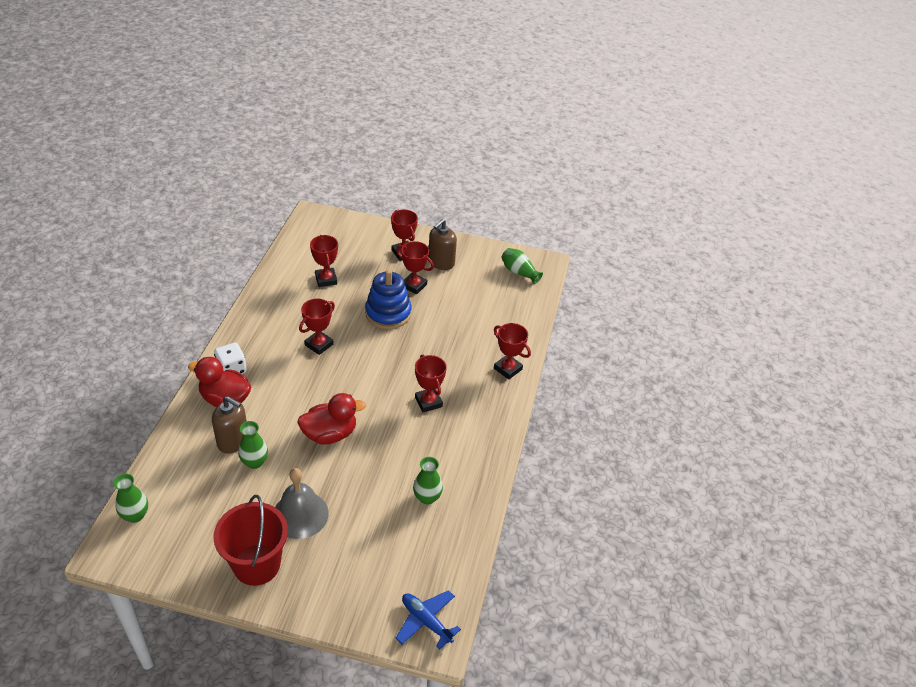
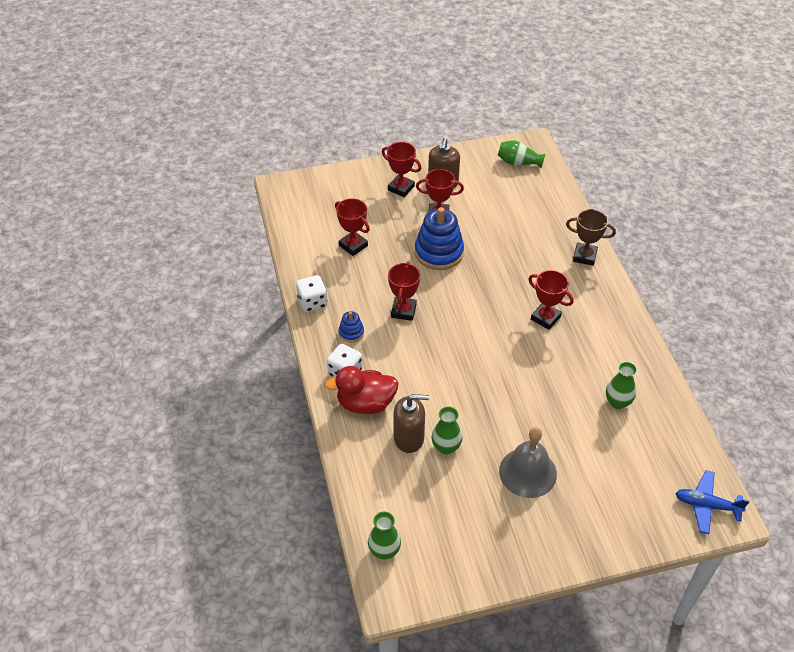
camera: 25 degrees left, 5 degrees up
red bucket [213,495,288,586] -> none
red duck [297,393,366,445] -> none
red trophy [494,323,531,380] -> brown trophy [566,209,616,266]
none -> white dice [296,275,328,312]
none -> blue stacking toy [339,311,364,343]

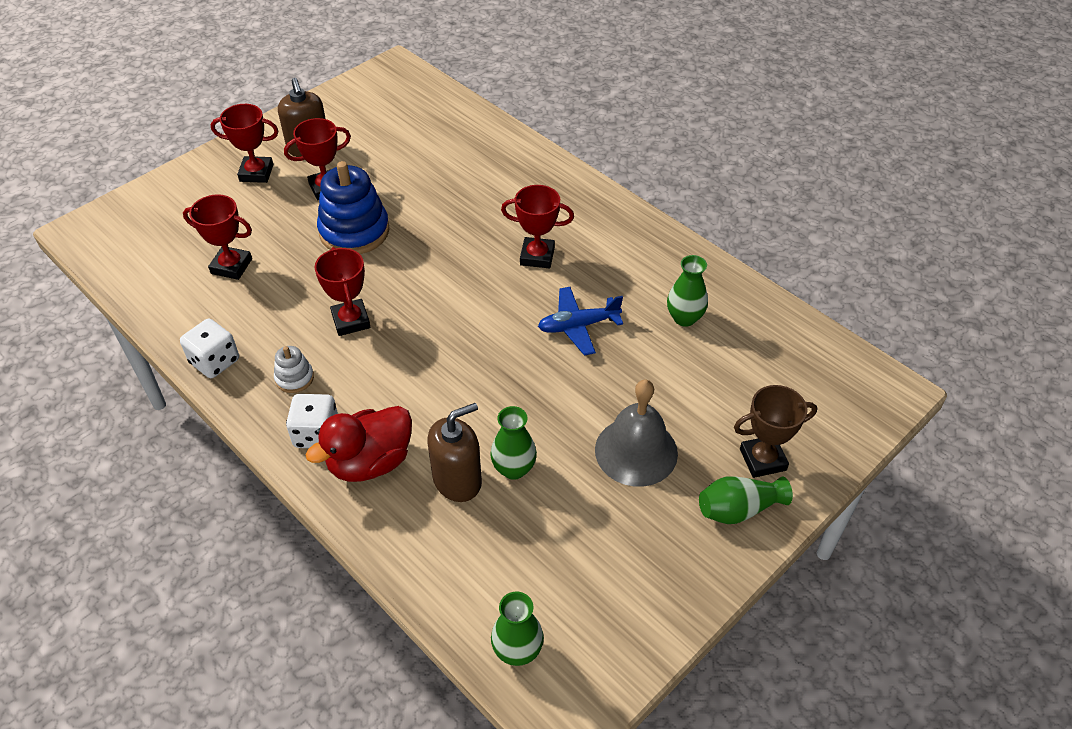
camera: 30 degrees left, 0 degrees up
blue stacking toy [339,311,364,343] -> white stacking toy [274,346,314,393]
green vase [498,140,545,168] -> green vase moved to [699,476,793,524]
brown trophy [566,209,616,266] -> brown trophy moved to [734,385,817,478]
blue plane [675,470,750,534] -> blue plane moved to [538,287,623,356]

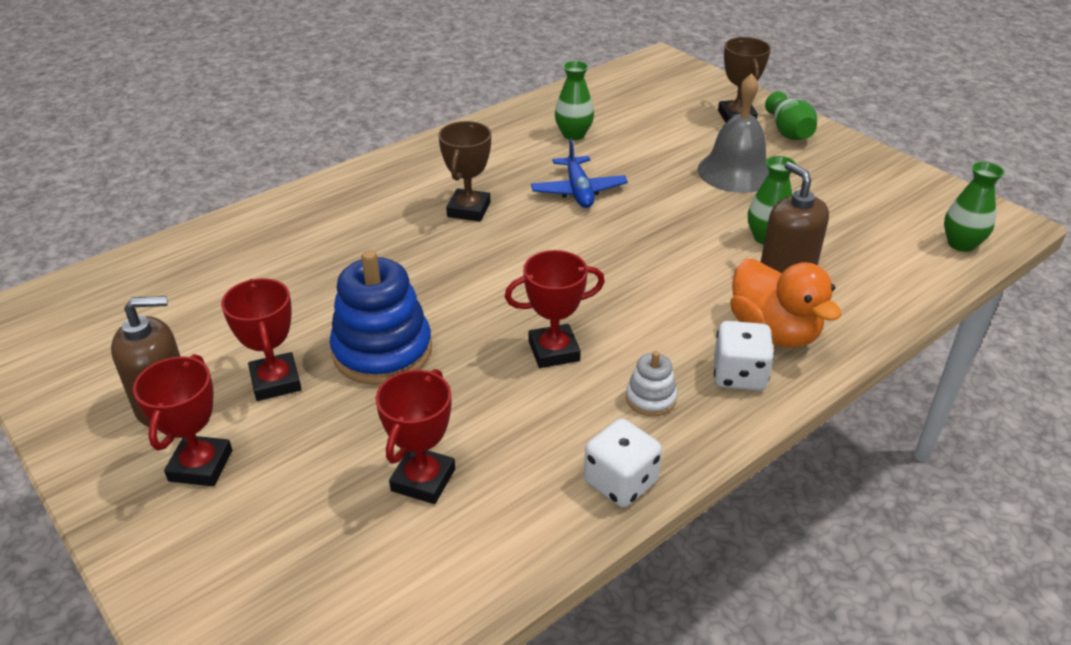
camera: 85 degrees left, 10 degrees down
red duck [306,406,412,482] -> orange duck [730,259,841,348]
red trophy [501,185,574,268] -> brown trophy [438,121,491,222]

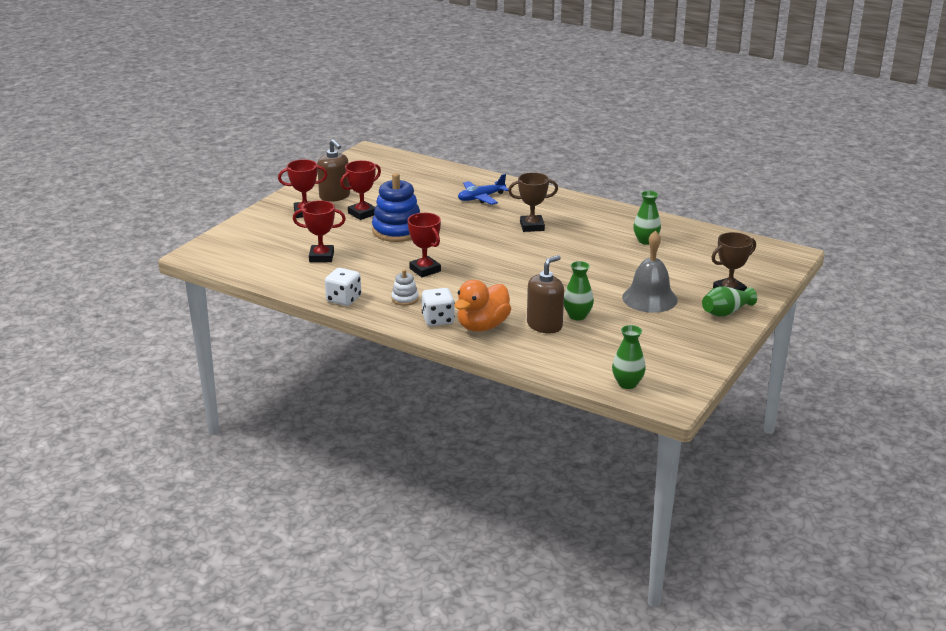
camera: 70 degrees right, 10 degrees down
blue plane [531,139,628,208] -> blue plane moved to [458,174,508,205]

